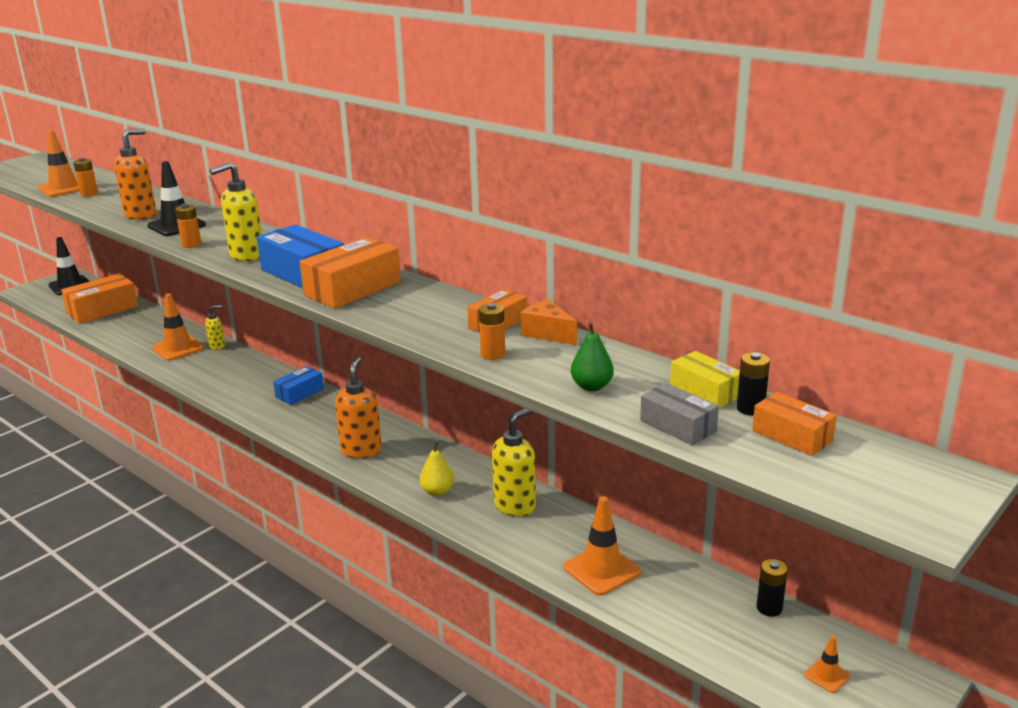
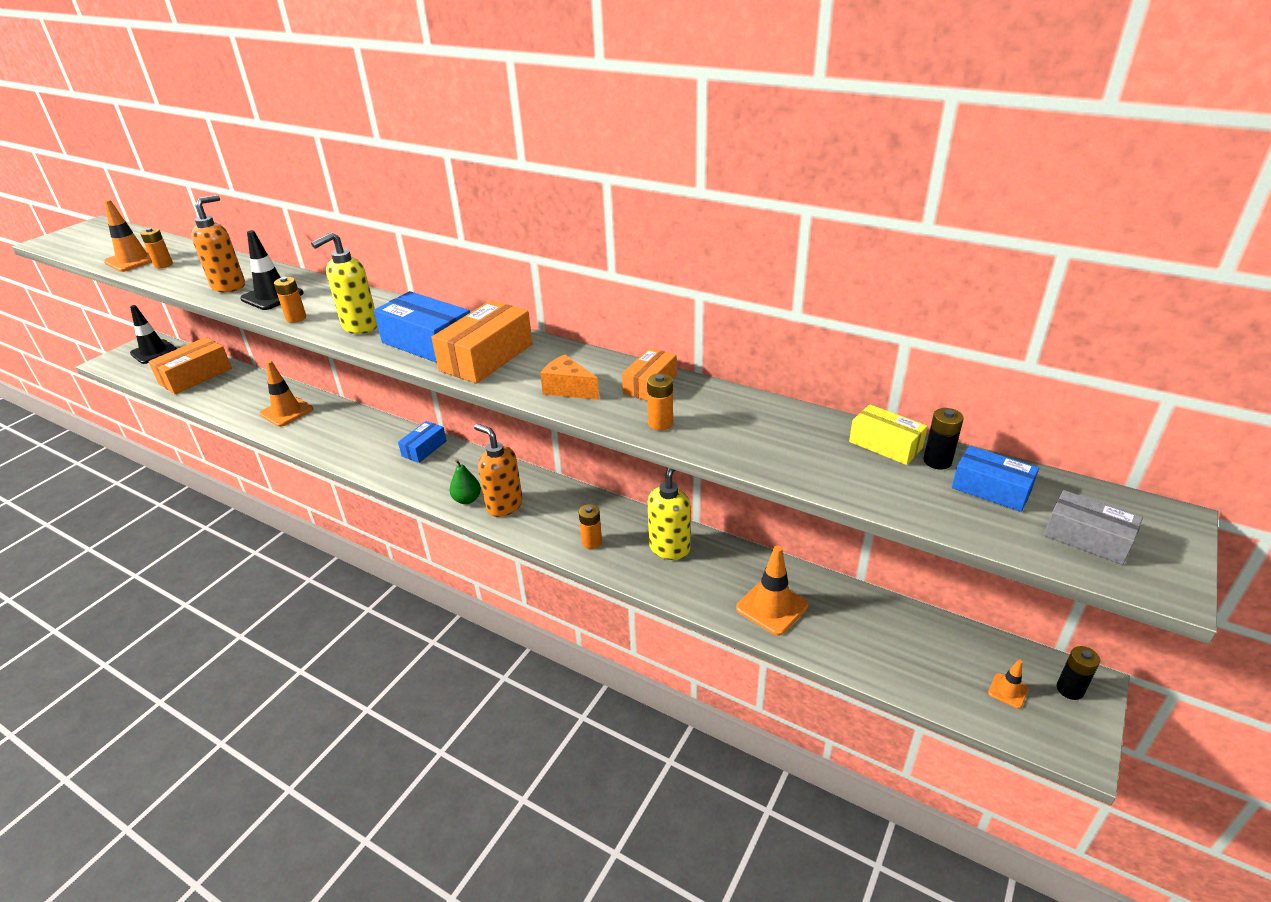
camera: 10 degrees left, 10 degrees up
yellow soap dispenser [205,305,225,350] -> none
orange soap dispenser [335,357,382,459] -> orange soap dispenser turned 45 degrees counterclockwise [474,424,523,517]
yellow pear [420,442,454,496] -> orange battery [579,504,602,549]
orange cheese [521,299,577,345] -> orange cheese moved to [540,355,599,400]
green pear [571,322,614,391] -> green pear moved to [449,460,481,504]
grey box [640,383,719,446] -> grey box moved to [1044,490,1143,565]
orange box [752,392,837,456] -> blue box [952,446,1039,512]
black battery [757,559,788,617] -> black battery moved to [1057,646,1100,700]

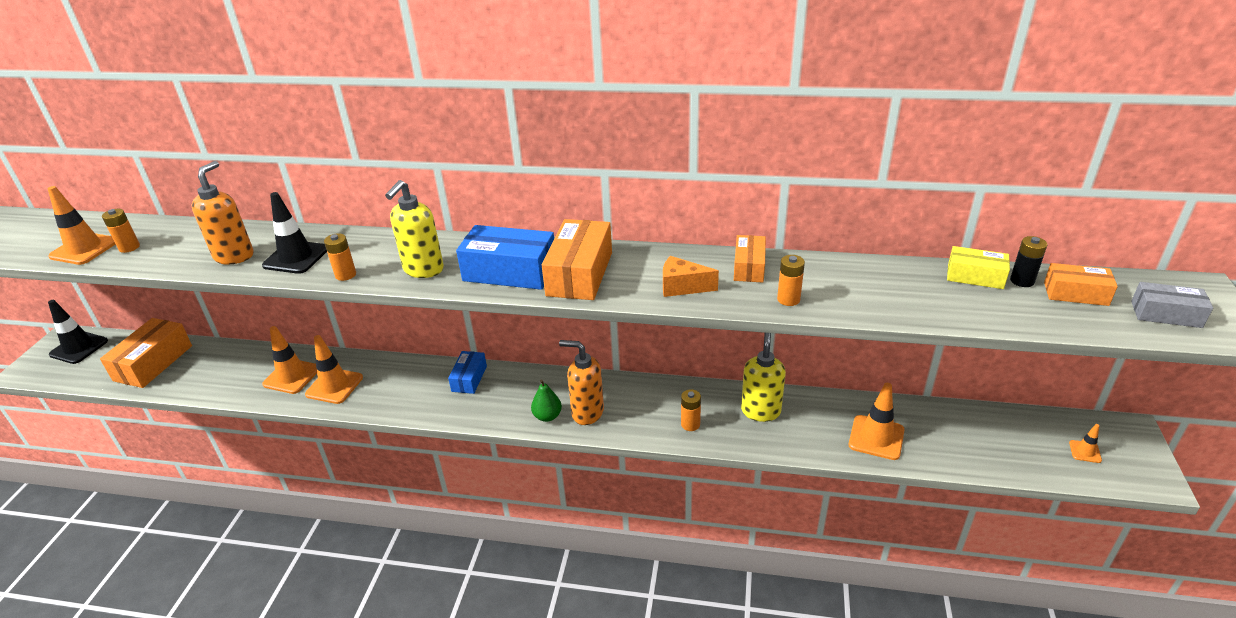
camera: 20 degrees left, 0 degrees up
blue box [952,446,1039,512] -> orange box [1044,263,1118,306]
black battery [1057,646,1100,700] -> none
none -> orange traffic cone [305,335,363,404]

